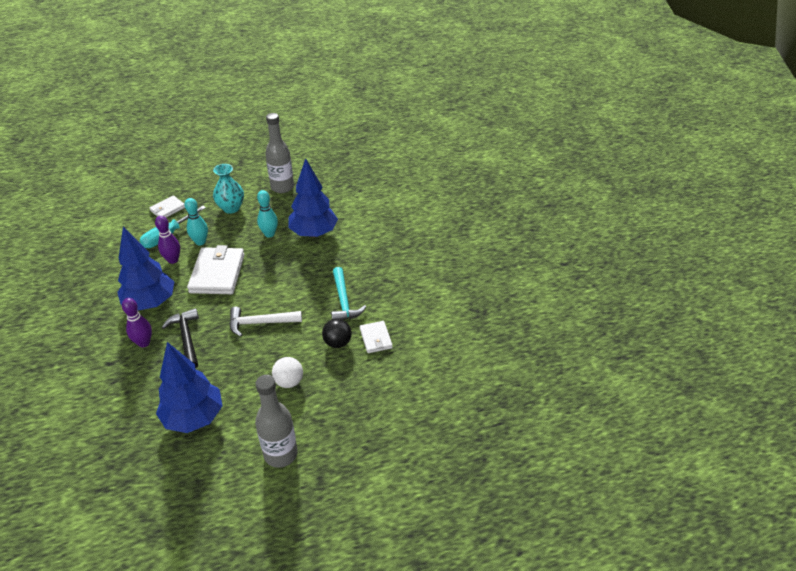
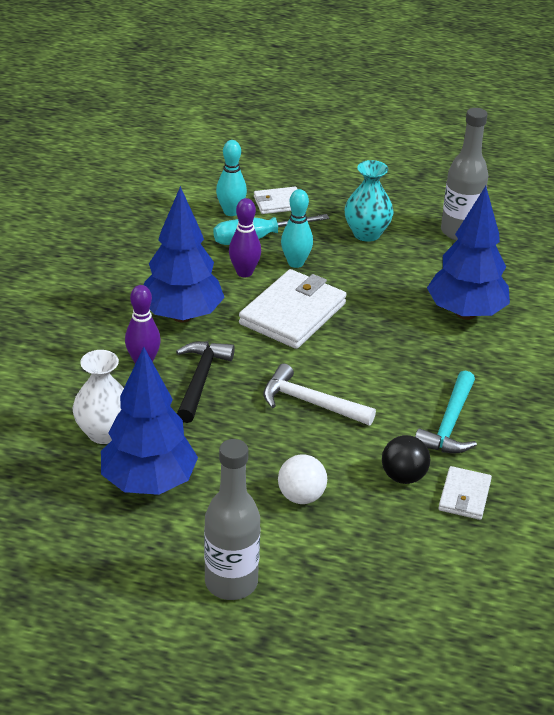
camera: 30 degrees right, 5 degrees down
turquoise bowling pin [257,190,278,238] -> turquoise bowling pin moved to [216,140,247,216]
none -> white vase [73,350,124,444]

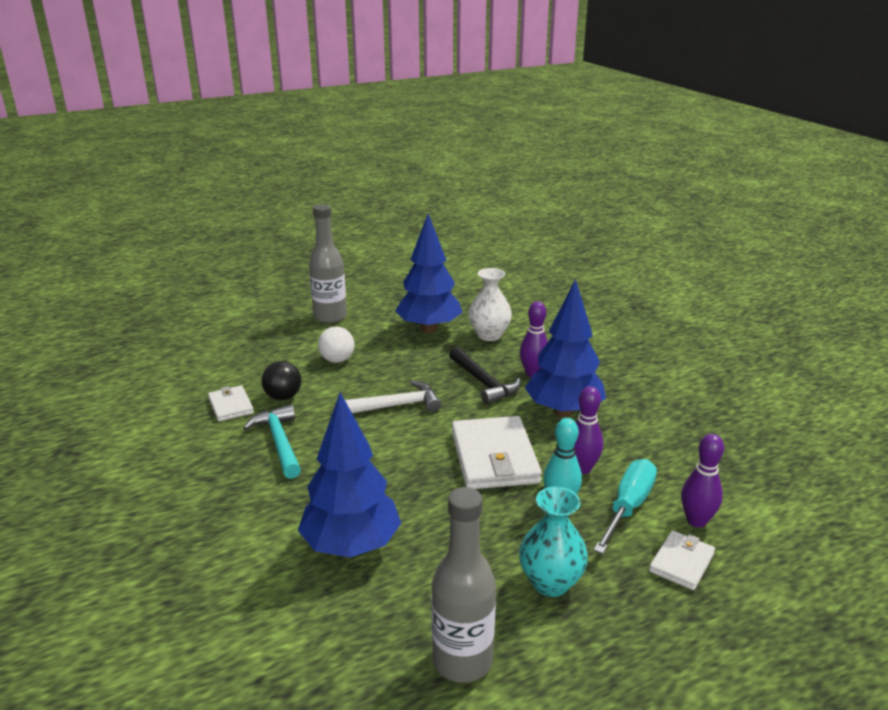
camera: 140 degrees right, 10 degrees down
turquoise bowling pin [216,140,247,216] -> purple bowling pin [681,434,724,528]

